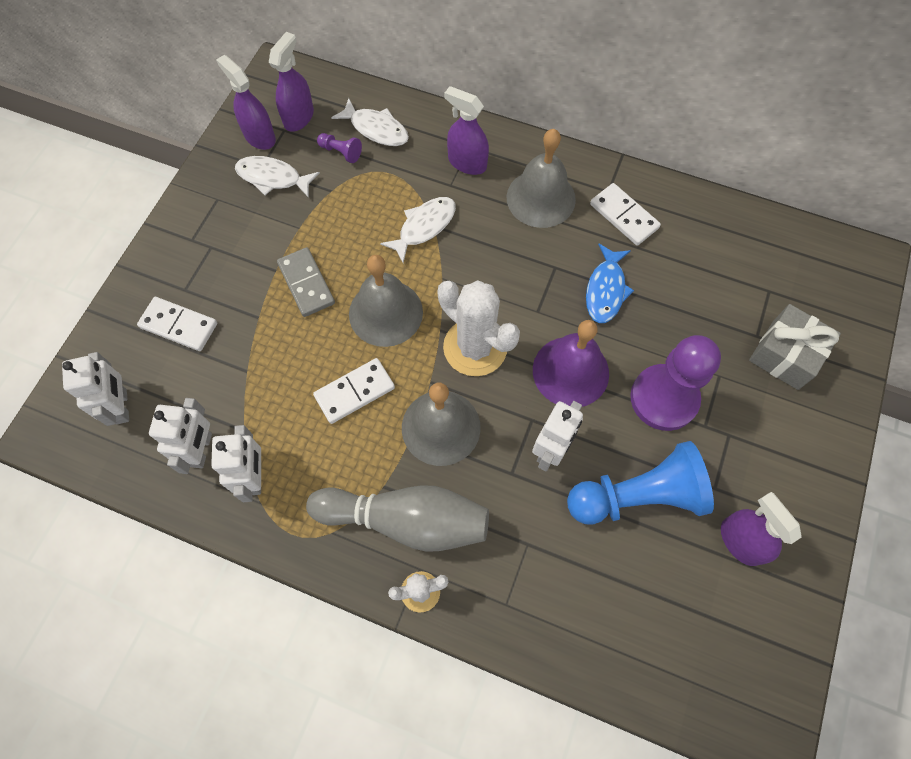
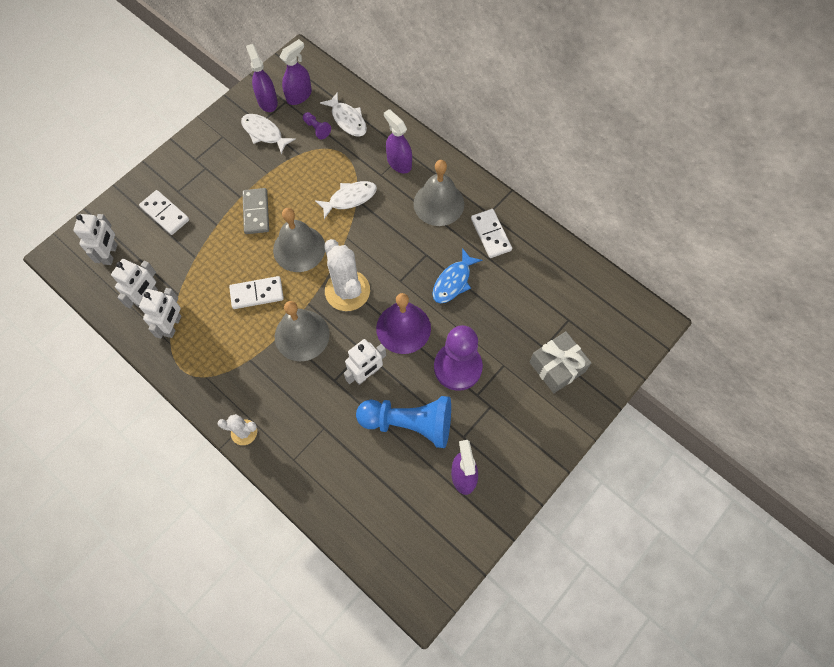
camera: 20 degrees right, 0 degrees up
grey bowling pin [306,485,489,552] -> none

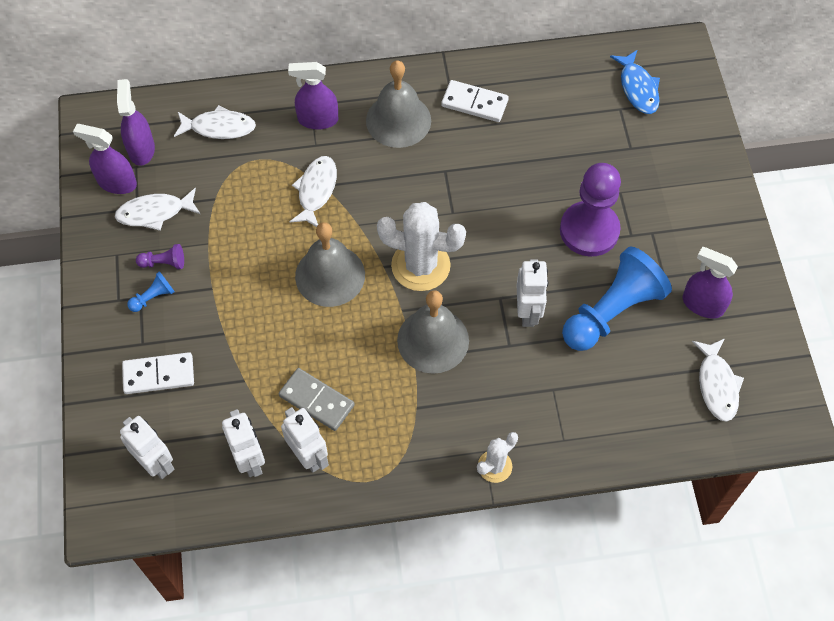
camera: 50 degrees left, 5 degrees down
white domino [229,276,284,309] -> none
grey domino [242,188,269,234] -> grey domino moved to [279,368,355,431]
purple pawn [303,112,331,139] -> purple pawn moved to [136,244,184,269]
purple bell [376,293,431,354] -> none
blue fish [432,248,482,304] -> blue fish moved to [610,50,660,114]
grey gift [529,331,592,393] -> none
none -> blue pawn [127,271,175,312]
none -> white fish [692,338,744,422]

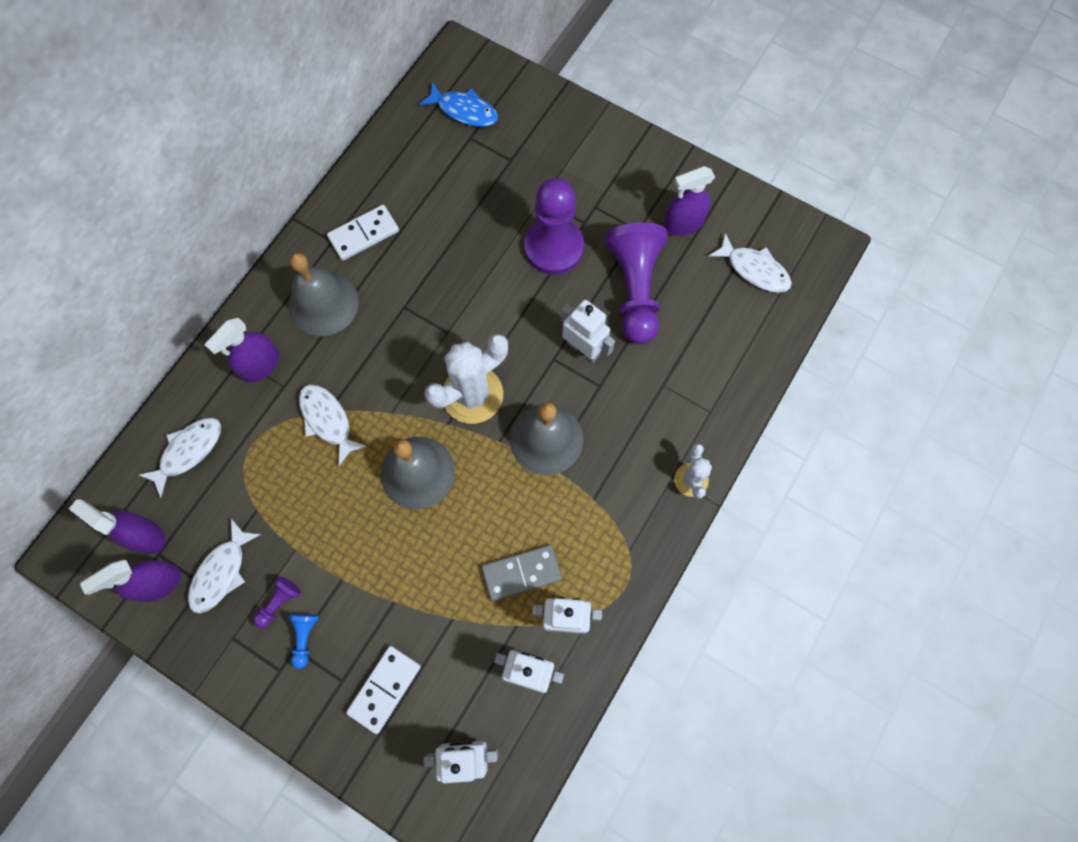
camera: 50 degrees left, 10 degrees up
blue pawn [562,246,672,351] -> purple pawn [605,222,668,344]

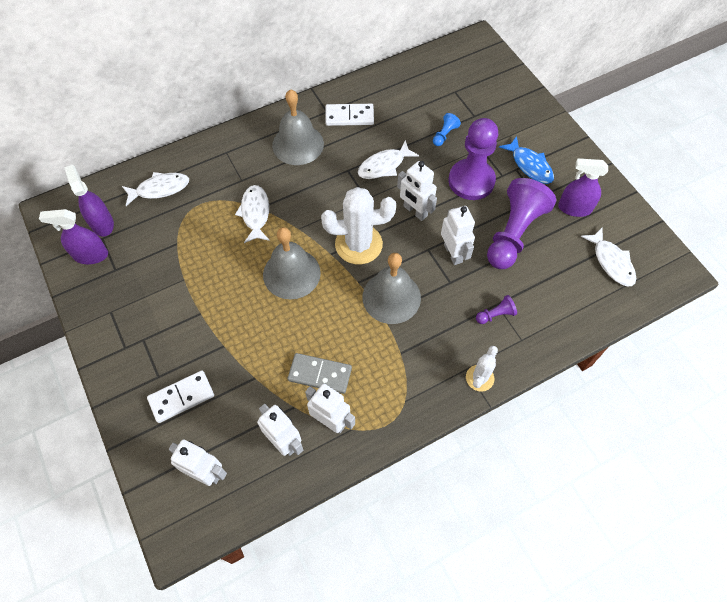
camera: 30 degrees right, 10 degrees down
white fish [188,519,261,613] -> white fish moved to [358,140,419,179]
purple spray bottle [204,318,279,383] -> none
purple pawn [253,576,301,628] -> purple pawn moved to [476,295,517,324]
blue pawn [289,614,319,669] -> blue pawn moved to [433,113,461,146]
blue fish [419,82,498,127] -> blue fish moved to [499,136,554,184]
none -> white robot [397,161,437,221]

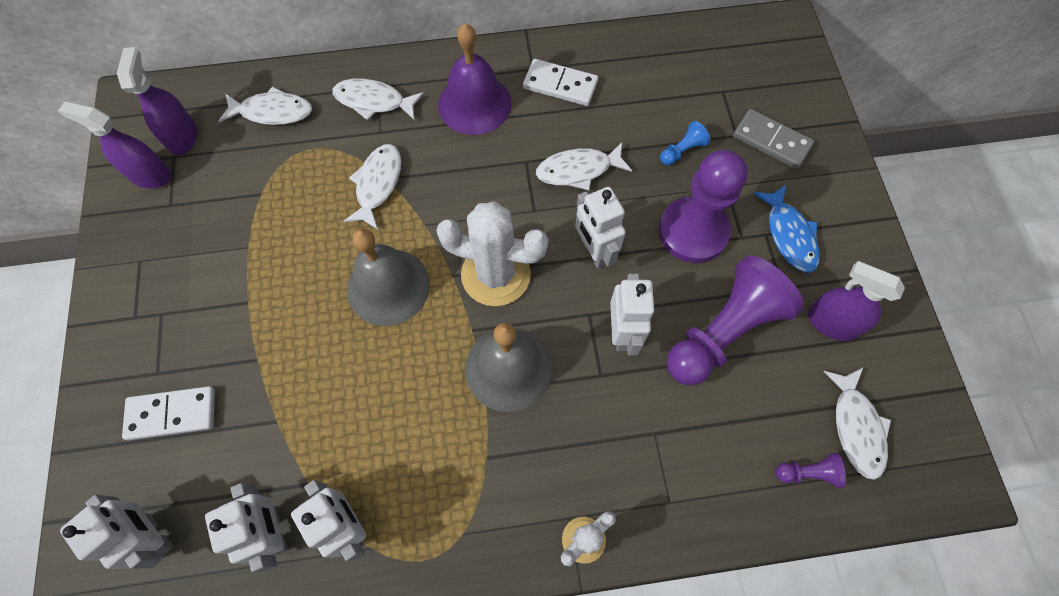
camera: 20 degrees right, 5 degrees up
grey bell [272,89,324,165] -> purple bell [438,24,512,135]
grey domino [288,353,352,394] -> grey domino moved to [733,109,814,169]
purple pawn [476,295,517,324] -> purple pawn moved to [775,453,846,488]
none -> white fish [332,78,424,121]

